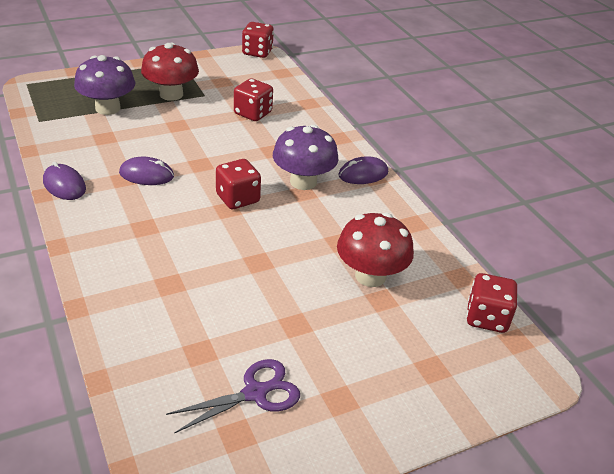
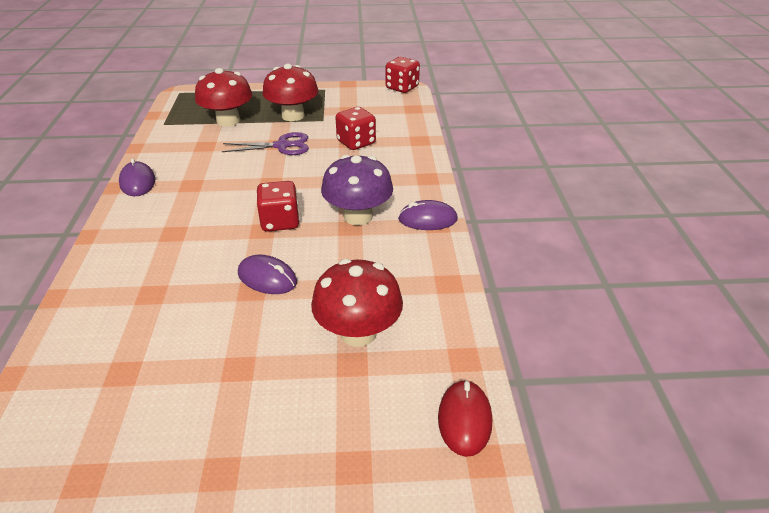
camera: 25 degrees right, 0 degrees up
purple mushroom [74,55,136,115] -> red mushroom [195,68,252,127]
purple mouse [119,157,174,185] -> purple mouse moved to [238,255,297,294]
purple scissors [166,359,300,433] -> purple scissors moved to [222,132,309,155]
red dice [466,273,517,333] -> red mouse [438,380,492,457]

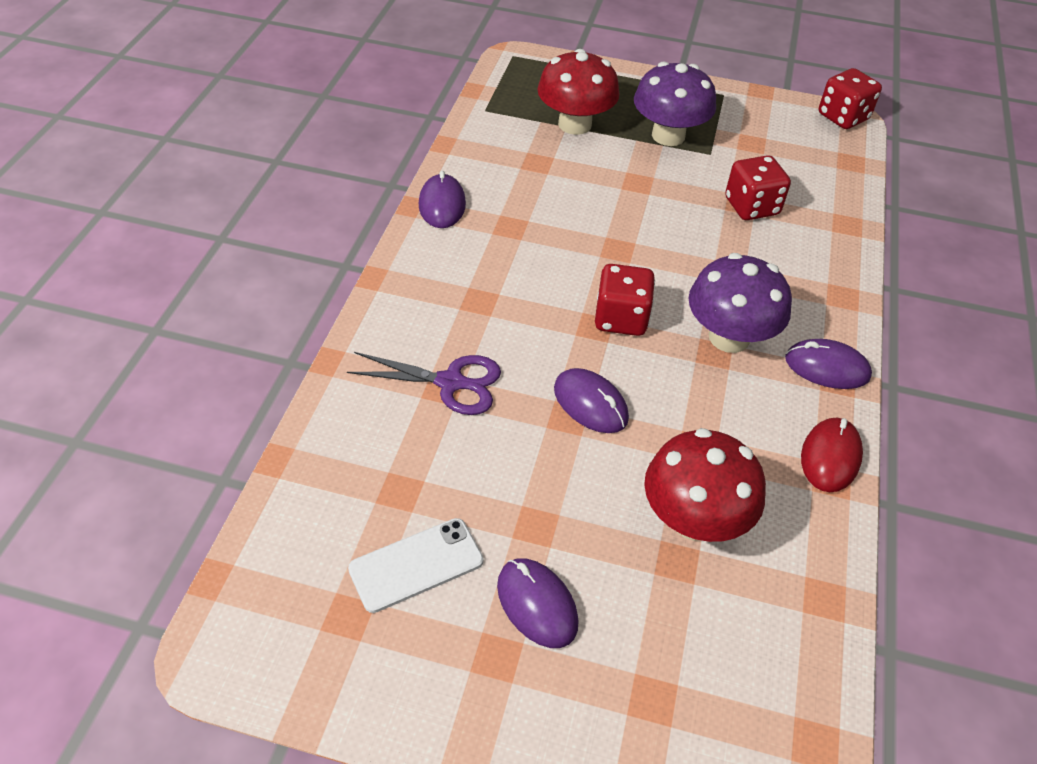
camera: 15 degrees right, 10 degrees up
purple scissors [222,132,309,155] -> purple scissors moved to [347,352,501,415]
red mushroom [262,63,318,121] -> purple mushroom [634,62,716,146]
red mouse [438,380,492,457] -> red mouse moved to [801,418,863,492]
none -> white phone [348,518,484,613]
none -> purple mouse [497,558,579,648]

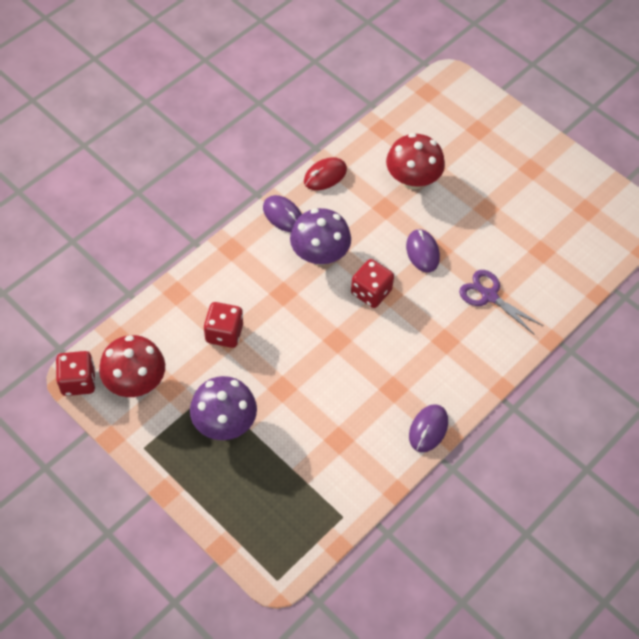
camera: 150 degrees left, 10 degrees up
white phone [348,518,484,613] -> none
purple mouse [497,558,579,648] -> none
red mushroom [537,49,619,135] -> red mushroom moved to [99,335,165,397]

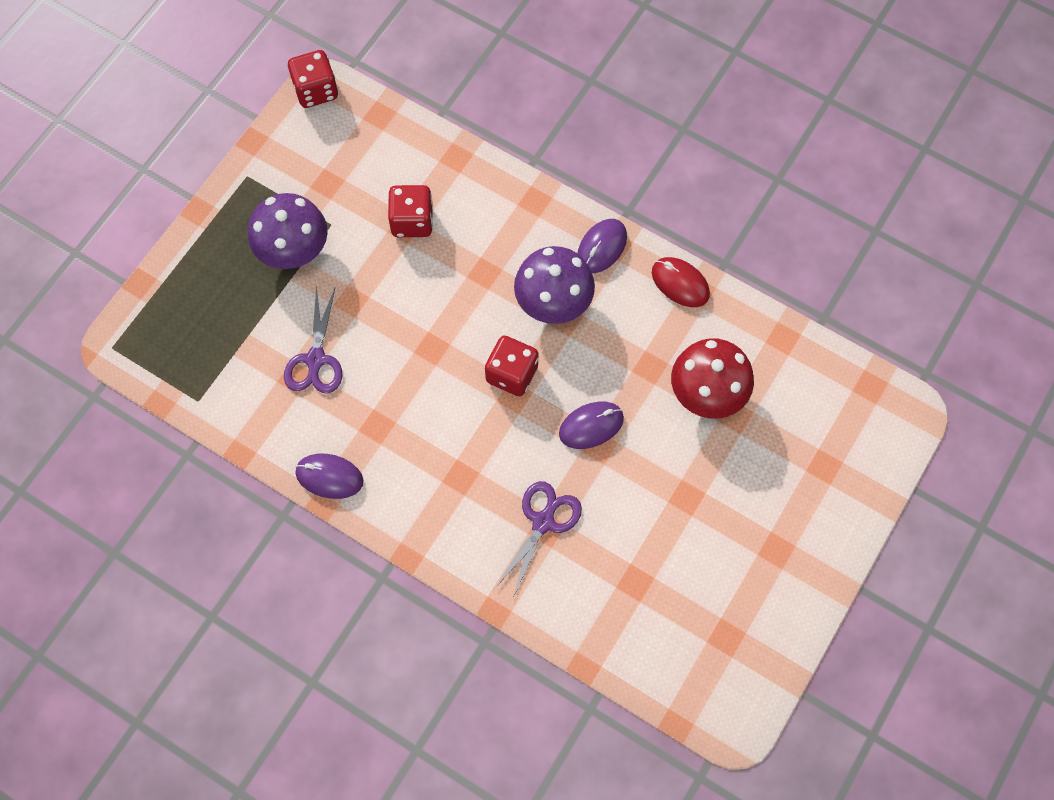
camera: 80 degrees right, 10 degrees up
red mushroom [99,335,165,397] -> none
none -> purple scissors [284,286,343,394]

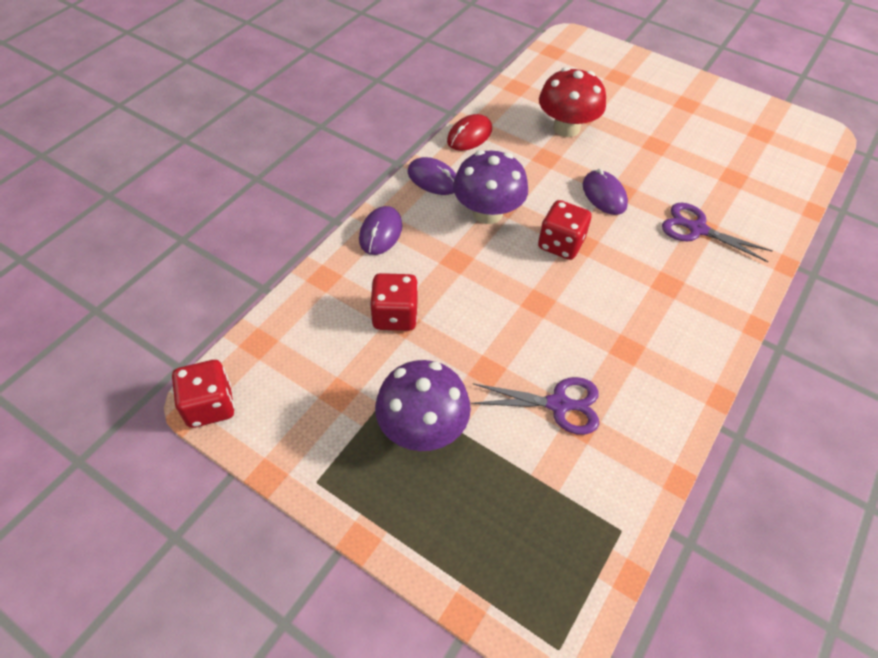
camera: 90 degrees left, 15 degrees down
purple mouse [295,454,363,499] -> purple mouse moved to [359,206,402,255]

